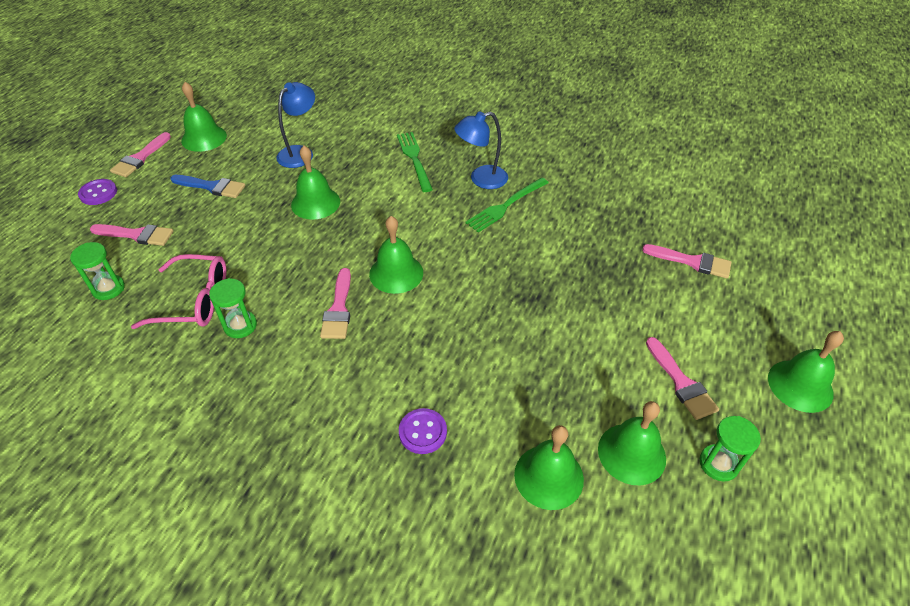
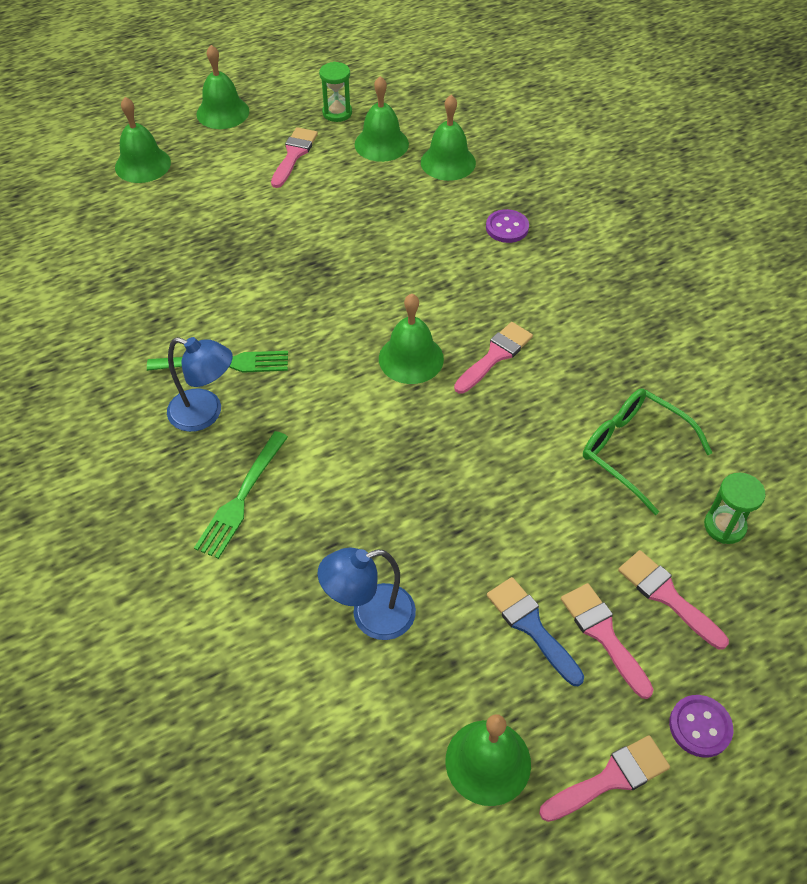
camera: 140 degrees left, 5 degrees up
pink glasses [131,254,226,329] -> green glasses [583,388,712,515]
green hourglass [209,278,257,338] -> none
green bell [291,146,340,220] -> green bell moved to [115,97,171,183]
pink brush [642,244,731,279] -> pink brush moved to [561,583,654,699]

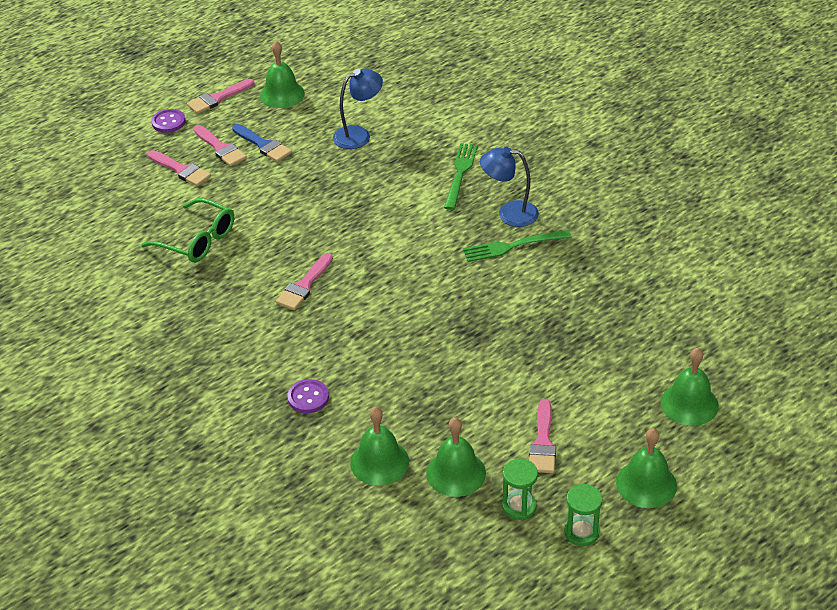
camera: 170 degrees right, 10 degrees down
green bell [379,294,444,384] -> none
green hourglass [704,472,766,544] -> green hourglass moved to [564,484,603,546]

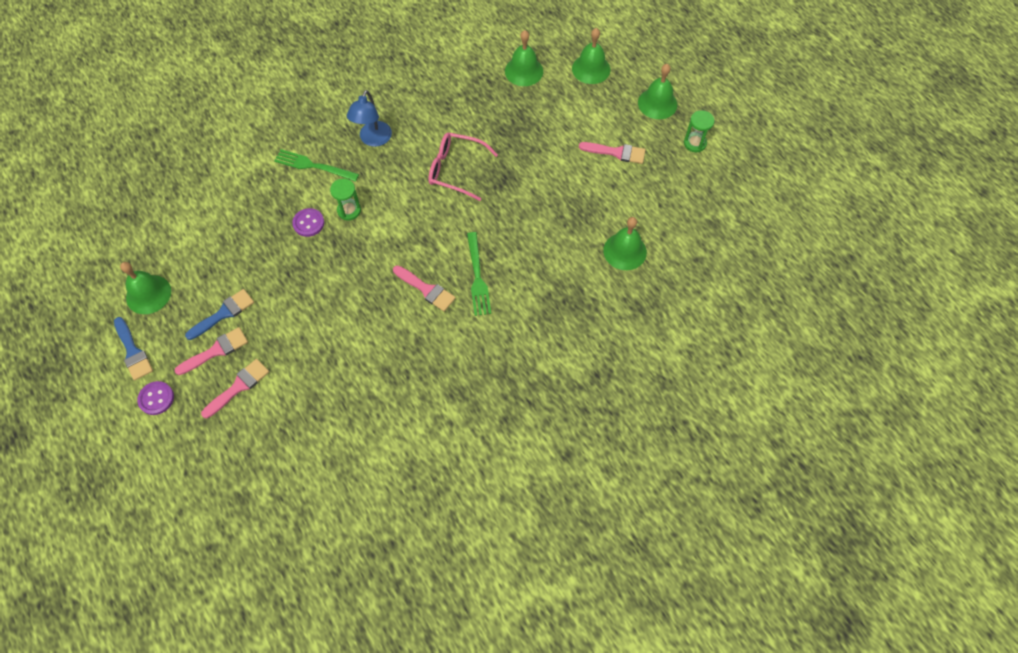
camera: 85 degrees left, 20 degrees up
green glasses [141,198,234,262] -> none
pink brush [187,79,254,114] -> blue brush [114,317,153,381]
purple button [287,379,329,413] -> purple button moved to [292,208,324,237]
blue lamp [333,69,383,149] -> none
green bell [426,418,486,497] -> green bell moved to [505,30,543,86]
green fork [463,230,571,262] -> green fork moved to [467,232,491,316]
green hourglass [502,459,538,520] -> green hourglass moved to [330,179,361,220]
none -> pink glasses [428,133,498,201]

